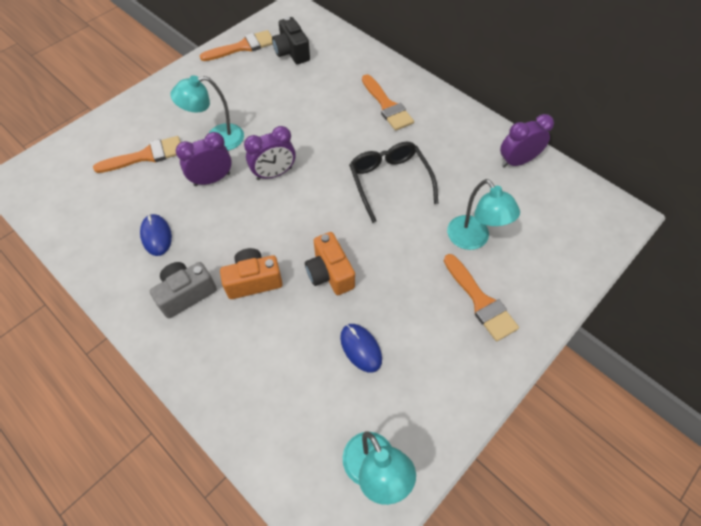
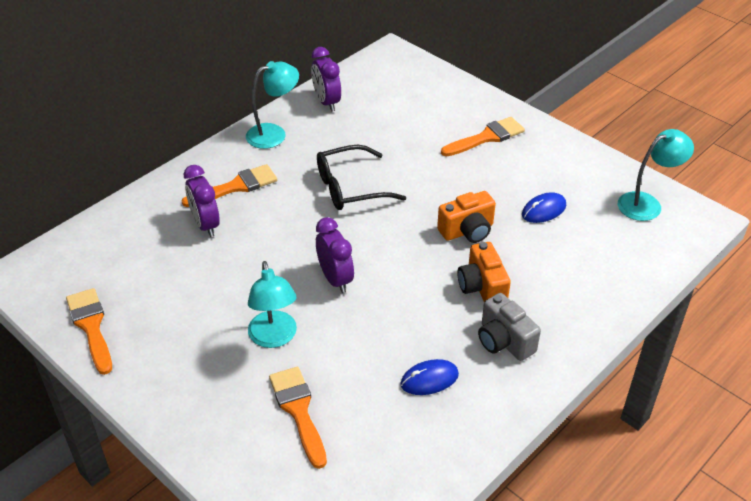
camera: 90 degrees left, 15 degrees down
purple clock [176,132,232,186] -> purple clock moved to [184,165,220,237]
black camera [272,17,310,64] -> none
turquoise lamp [447,179,520,250] -> turquoise lamp moved to [246,61,299,149]

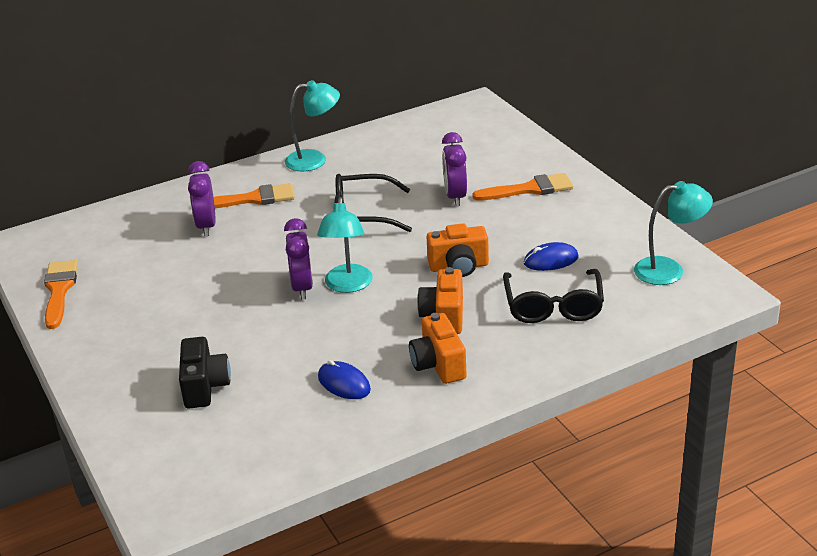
camera: 20 degrees right, 10 degrees down
turquoise lamp [248,261,297,348] -> turquoise lamp moved to [317,197,373,293]
orange brush [269,367,327,469] -> black camera [179,337,231,408]
purple clock [311,47,341,112] -> purple clock moved to [442,132,467,206]
blue mouse [400,359,459,395] -> blue mouse turned 45 degrees clockwise [318,360,371,399]
grey camera [478,293,541,361] -> orange camera [409,313,467,384]
none -> black glasses [503,269,604,323]

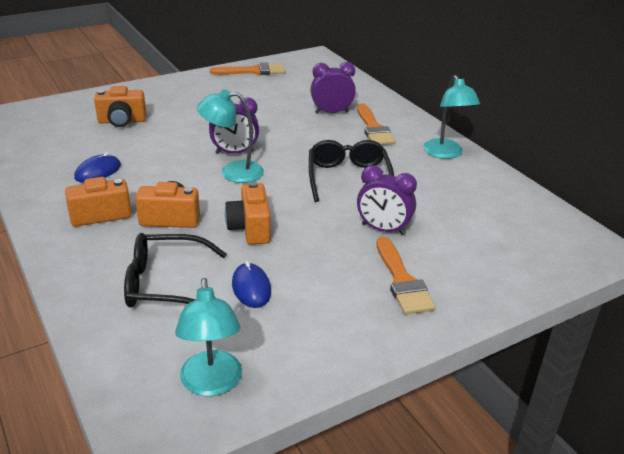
camera: 85 degrees right, 0 degrees up
black camera [179,337,231,408] -> orange camera [94,86,146,127]
purple clock [442,132,467,206] -> purple clock turned 150 degrees counterclockwise [357,165,417,235]

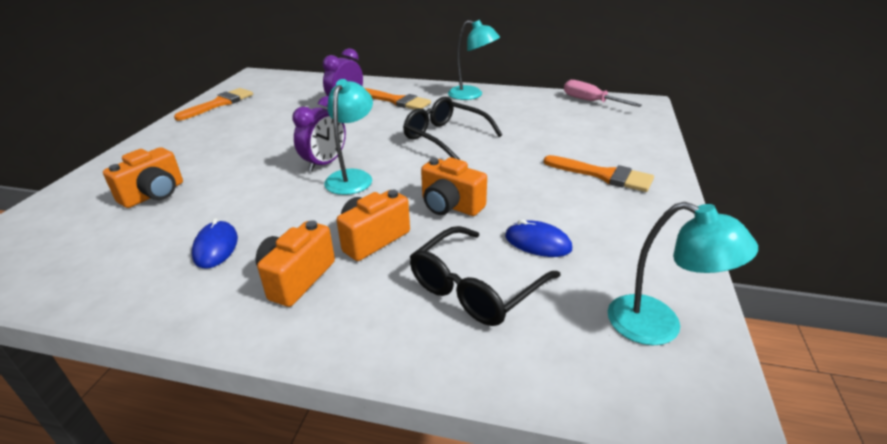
camera: 45 degrees left, 0 degrees up
turquoise lamp [197,89,264,183] -> turquoise lamp turned 150 degrees clockwise [324,79,373,195]
purple clock [357,165,417,235] -> none
none -> pink screwdriver [564,80,642,107]

